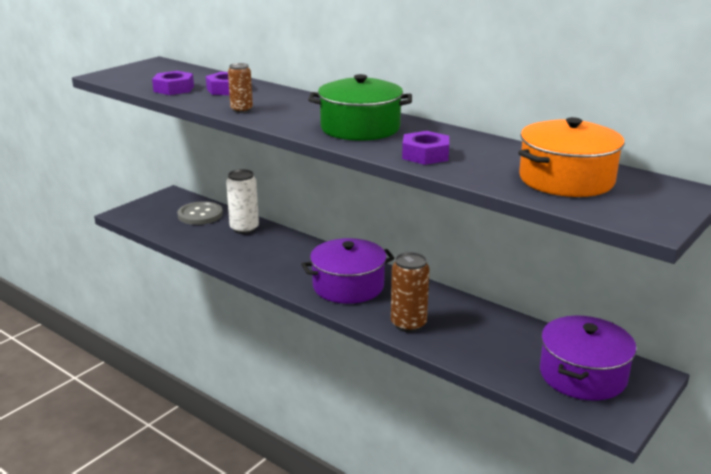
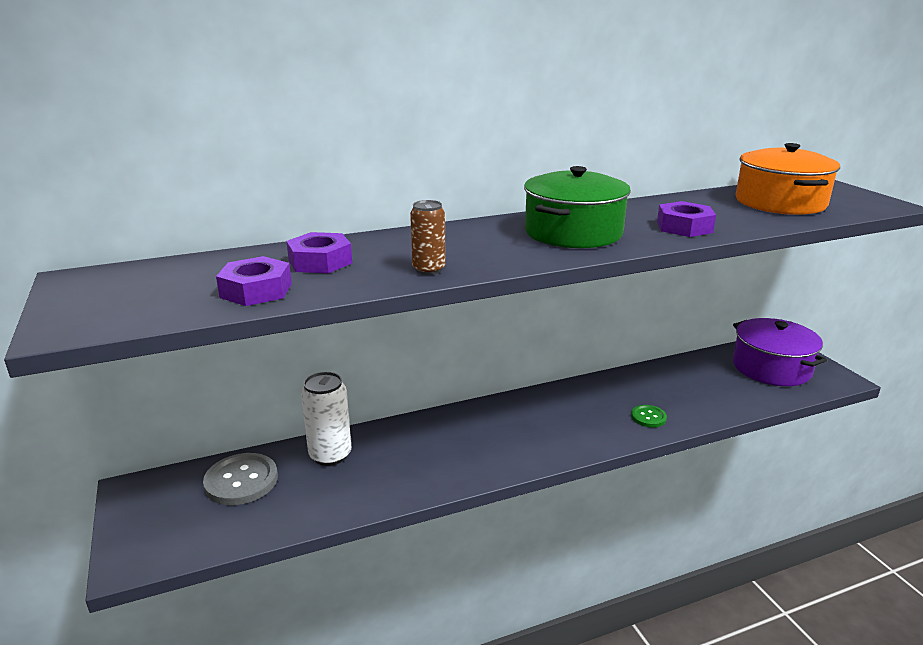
camera: 60 degrees left, 0 degrees up
purple pot [301,238,395,304] -> none
brown can [391,252,430,332] -> green button [631,405,667,428]

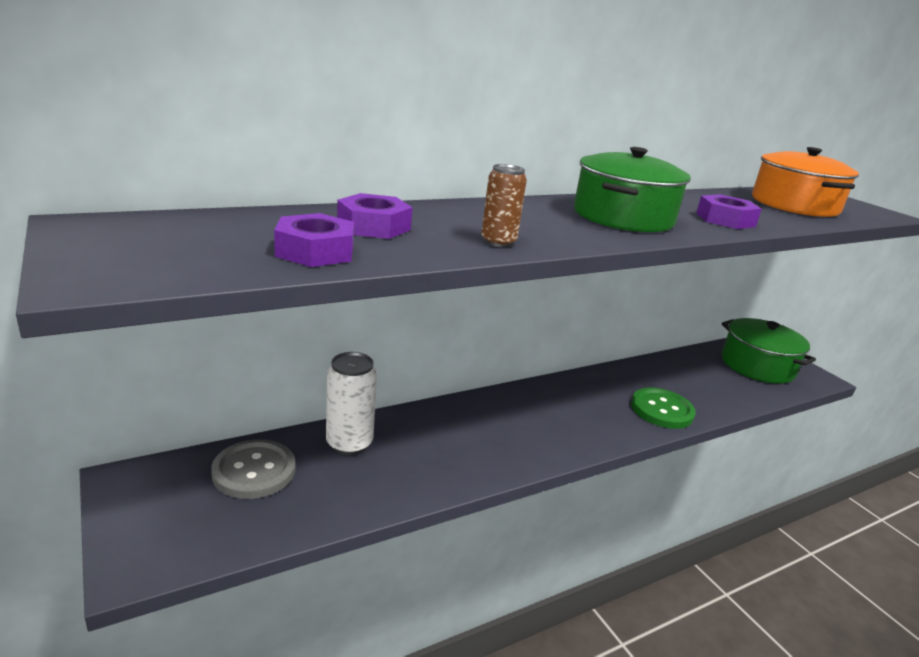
camera: 10 degrees left, 0 degrees up
green button [631,405,667,428] -> green button [631,388,696,429], size x1.80
purple pot [733,318,827,386] -> green pot [722,318,816,384]

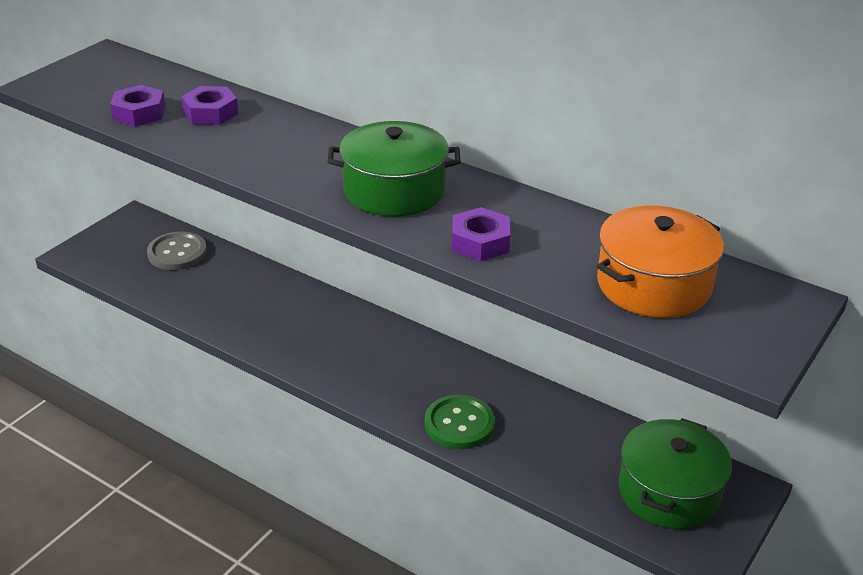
camera: 65 degrees right, 10 degrees up
white can [326,352,377,455] -> none
brown can [481,164,527,247] -> none

